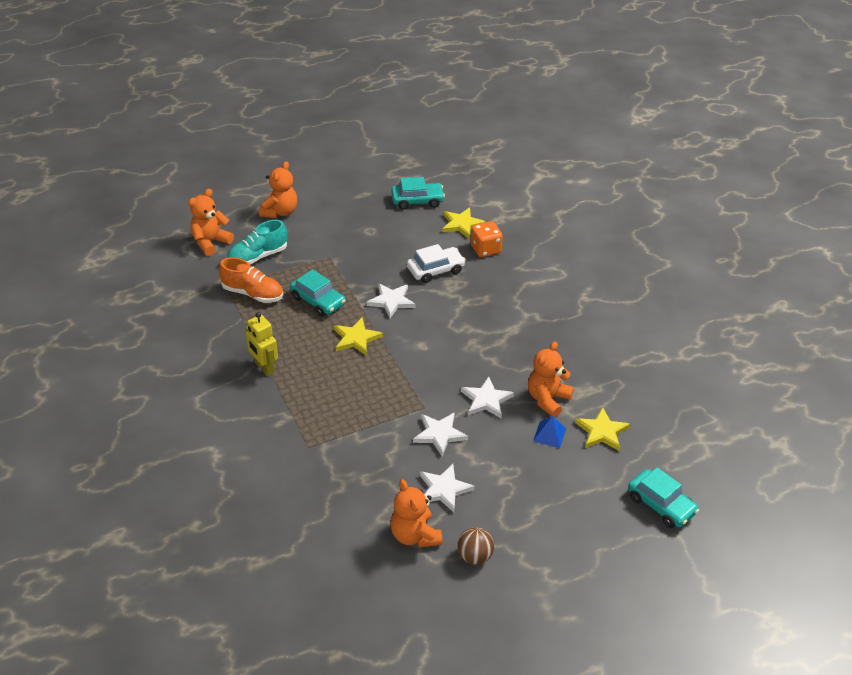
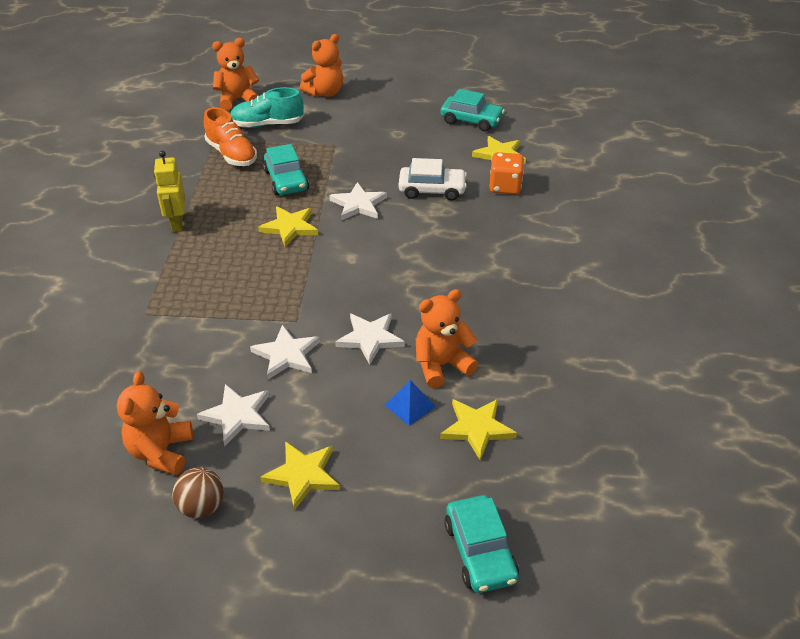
camera: 30 degrees right, 0 degrees up
none -> yellow star [260,441,340,511]

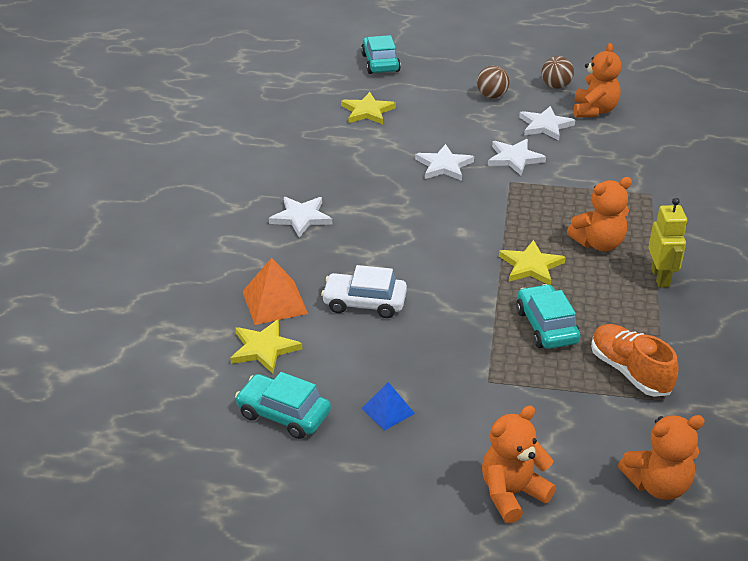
camera: 175 degrees left, 5 degrees down
turquoise shoe [230,87,304,128] -> none
yellow star [260,441,340,511] -> brown ball [477,65,510,99]
white star [329,182,387,220] -> white star moved to [269,197,332,238]
blue pyramid [385,380,436,426] -> blue pyramid moved to [361,382,415,431]
orange teddy bear [416,289,478,388] -> orange teddy bear moved to [567,177,632,251]
orange dice [489,152,524,194] -> orange pyramid [242,258,308,325]

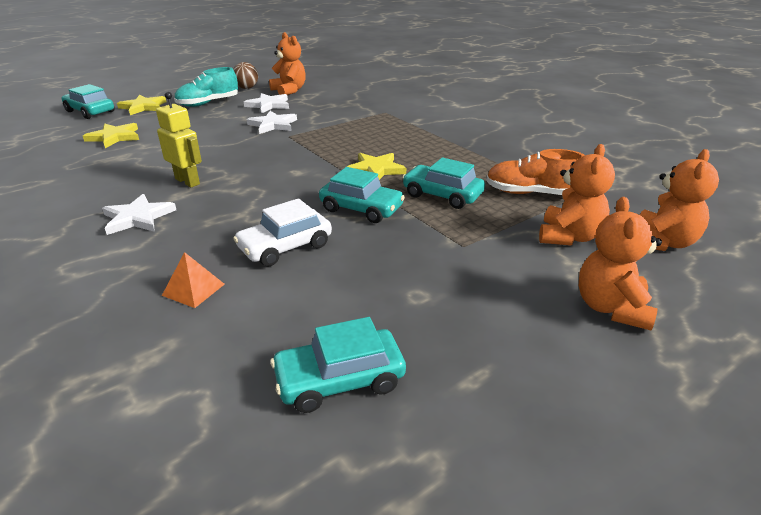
camera: 45 degrees left, 5 degrees down
yellow star [230,319,302,374] -> yellow star moved to [117,95,167,115]
orange pyramid [242,258,308,325] -> orange pyramid [162,252,225,308], size x0.64
blue pyramid [361,382,415,431] -> none
white star [415,144,474,181] -> none
brown ball [477,65,510,99] -> turquoise shoe [174,67,238,107]
orange teddy bear [567,177,632,251] -> orange teddy bear moved to [539,144,615,246]
yellow robot [648,198,687,288] -> yellow robot moved to [156,92,202,187]
none -> turquoise car [319,167,405,223]

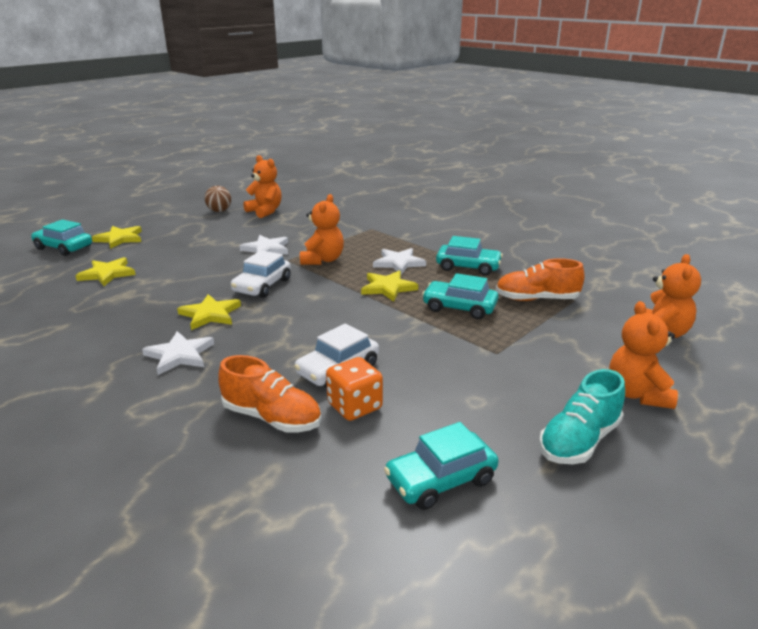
camera: 10 degrees left, 5 degrees down
yellow robot [156,92,202,187] -> yellow star [177,294,241,330]
orange pyramid [162,252,225,308] -> orange shoe [218,355,321,433]
turquoise shoe [174,67,238,107] -> turquoise shoe moved to [539,369,625,464]
white star [244,93,289,113] -> white star moved to [373,248,426,275]
turquoise car [319,167,405,223] -> turquoise car moved to [436,236,503,276]
orange teddy bear [539,144,615,246] -> orange teddy bear moved to [300,194,344,265]
none -> white car [231,250,291,298]
none -> orange dice [326,357,383,421]

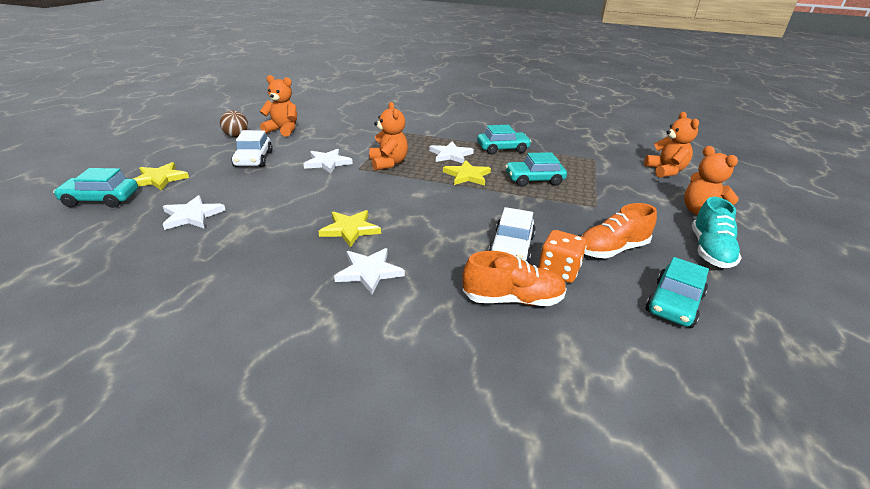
camera: 30 degrees left, 5 degrees up
yellow star [75,257,136,286] -> white star [163,195,226,230]
white car [231,250,291,298] -> white car moved to [231,130,273,167]
orange shoe [496,258,584,301] -> orange shoe moved to [581,203,657,258]

